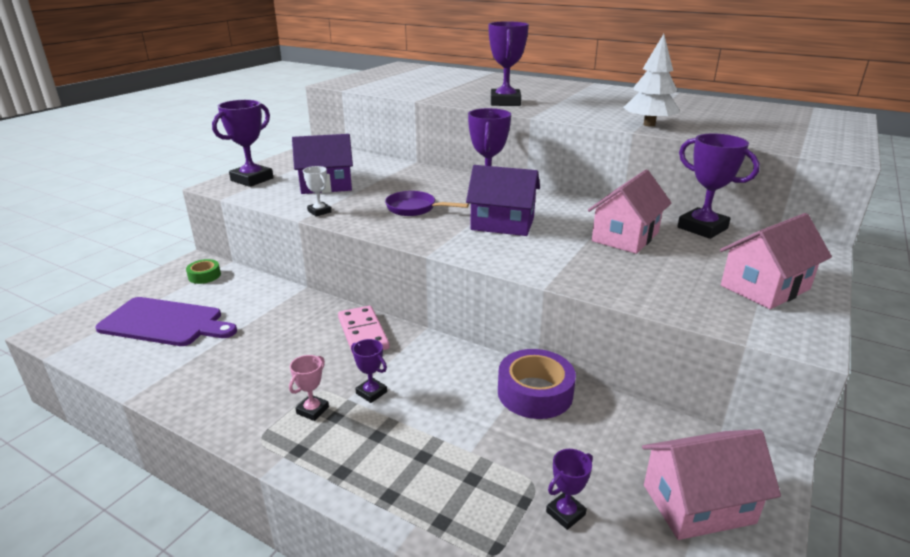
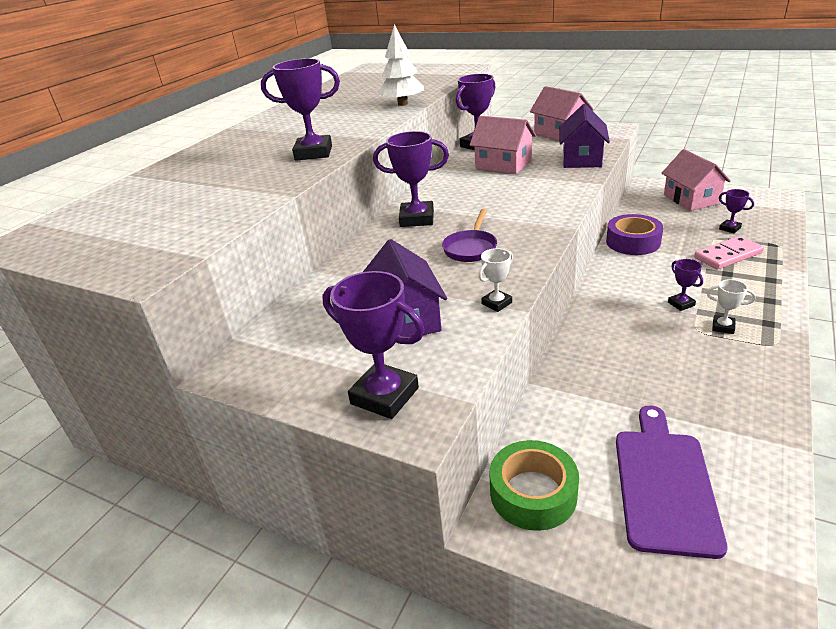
camera: 90 degrees left, 5 degrees up
green tape [186,259,221,284] -> green tape [489,440,579,531], size x1.82
pink trophy [289,355,329,421] -> white trophy [707,279,756,334]
pink domino [338,306,390,354] -> pink domino moved to [694,236,764,270]
purple trophy [351,339,387,403] -> purple trophy turned 60 degrees counterclockwise [668,259,703,311]
purple house [466,165,540,236] -> purple house moved to [560,104,610,168]

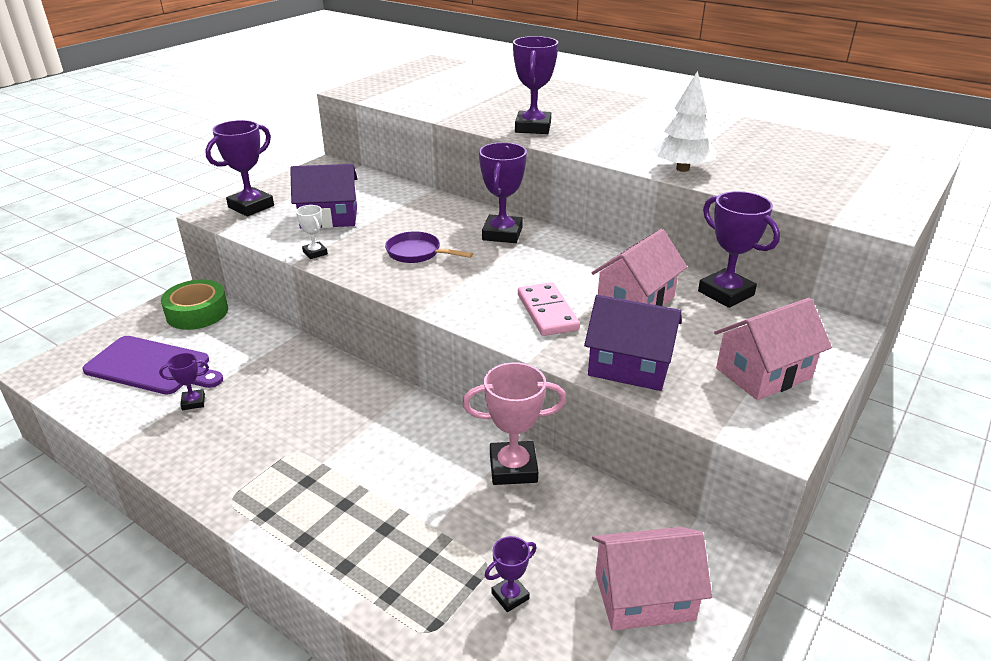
camera: 95 degrees right, 0 degrees up
purple tape [606,214,663,255] -> pink trophy [462,362,566,485]
purple trophy [668,259,703,311] -> purple trophy moved to [159,353,209,410]
pink domino [694,236,764,270] -> pink domino moved to [518,282,580,336]
white trophy [707,279,756,334] -> none

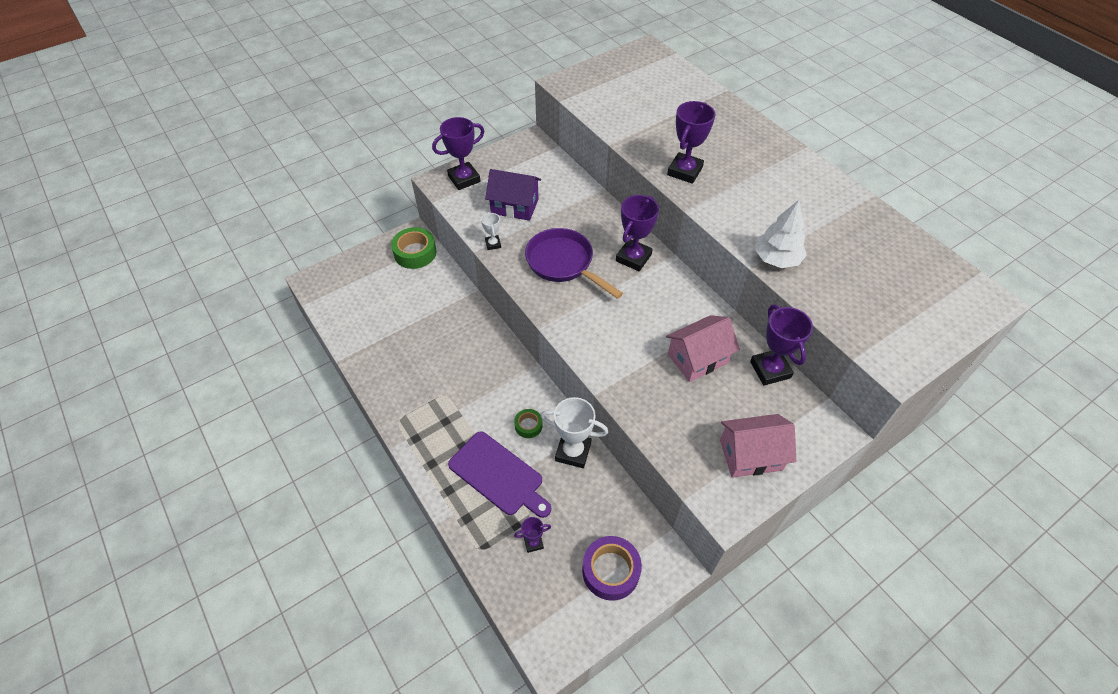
camera: 20 degrees right, 20 degrees up
purple cutting board [82,336,223,395] -> purple cutting board moved to [448,431,551,518]
purple trophy [159,353,209,410] -> none
purple pan [385,231,473,263] -> purple pan [525,228,623,299], size x1.66
pink trophy [462,362,566,485] -> white trophy [541,397,608,468]
pink domino [518,282,580,336] -> none
purple house [584,295,682,391] -> none
pink house [592,527,712,631] -> purple tape [582,536,642,601]
none -> green tape [514,409,543,438]

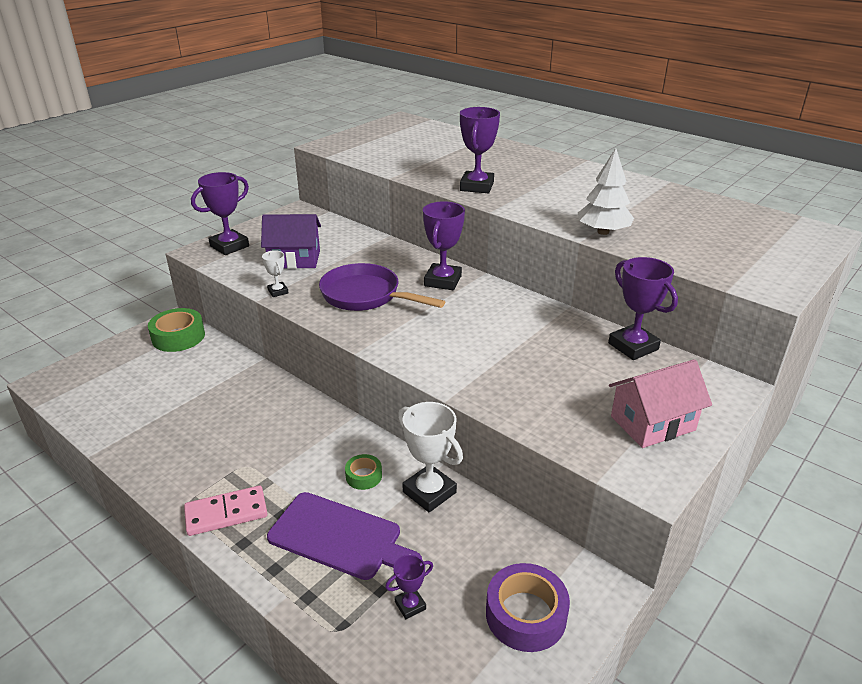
camera: 15 degrees left, 20 degrees down
white trophy [541,397,608,468] -> white trophy turned 45 degrees clockwise [398,402,463,512]
pink house [666,315,740,382] -> none
none -> pink domino [184,485,267,536]

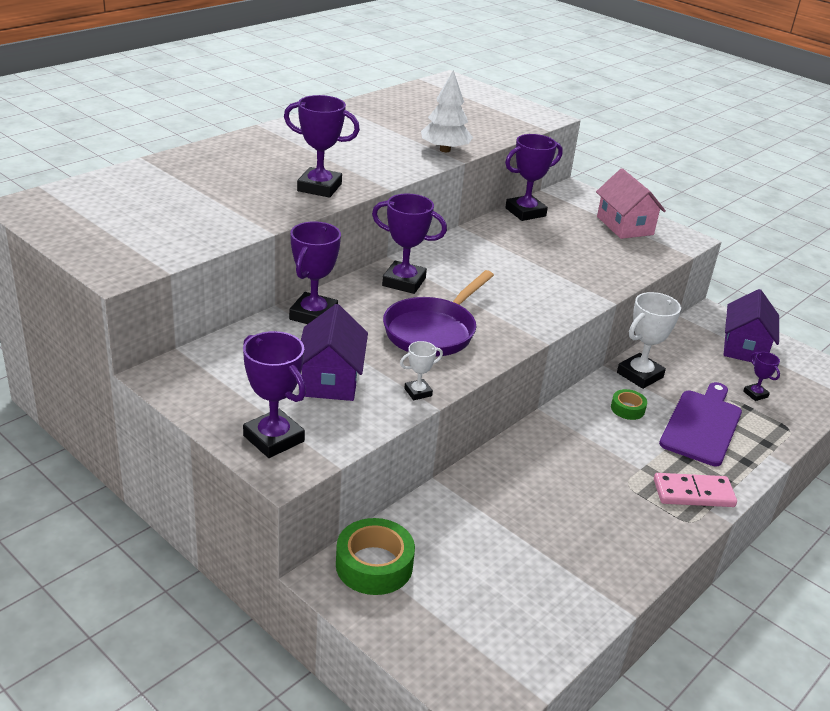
camera: 90 degrees left, 0 degrees up
pink domino [184,485,267,536] -> pink domino turned 75 degrees counterclockwise [654,473,737,507]
purple tape [486,563,570,652] -> purple house [723,289,779,362]
none -> purple trophy [289,221,341,324]

